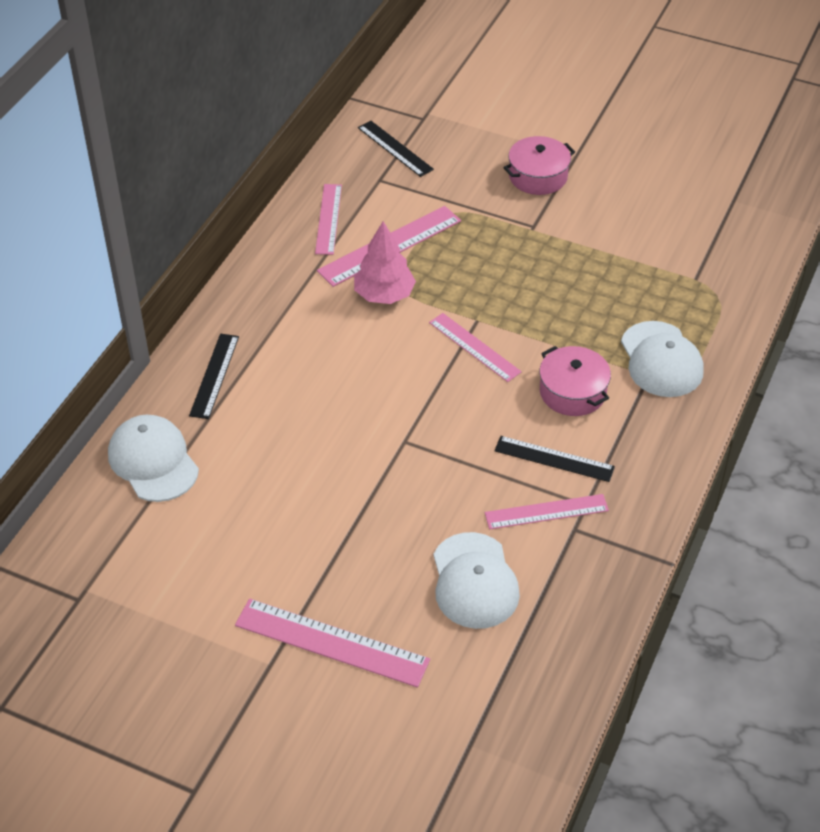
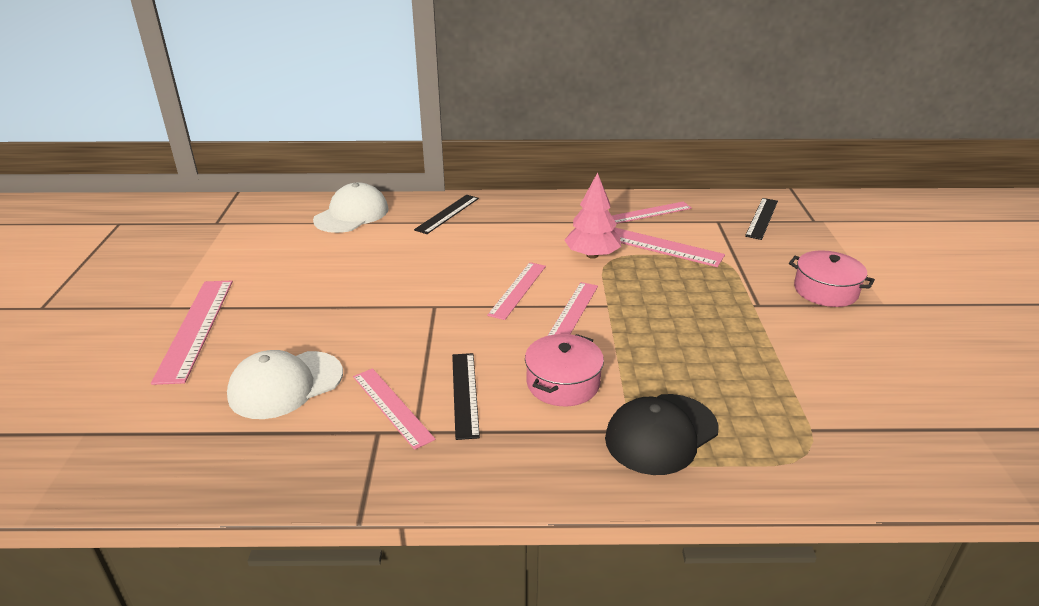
camera: 65 degrees right, 15 degrees down
black ruler [189,333,239,419] -> black ruler turned 45 degrees counterclockwise [414,195,479,234]
white cap [621,321,704,397] -> black cap [605,394,719,475]
none -> pink ruler [487,262,546,320]

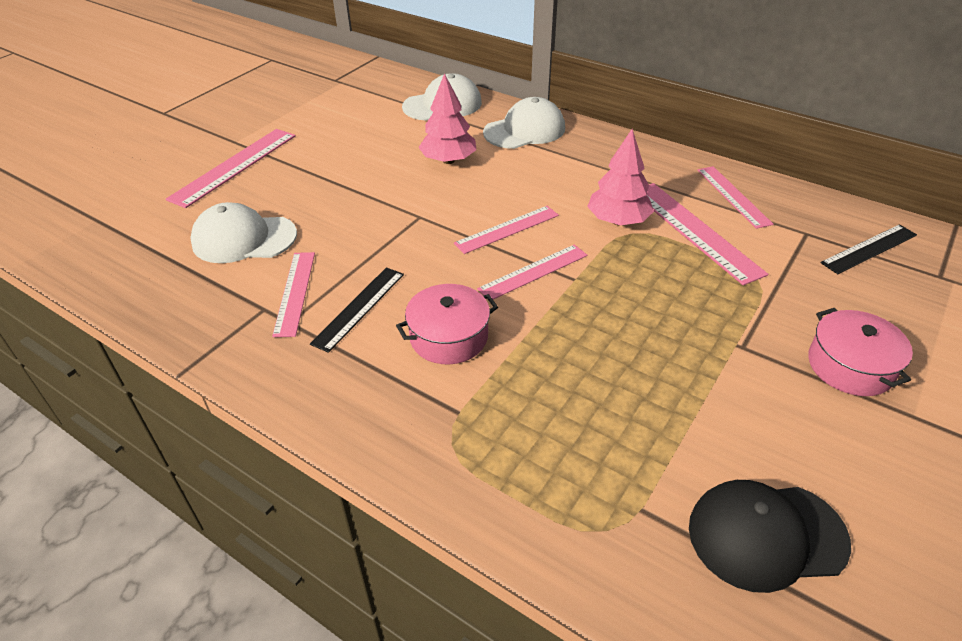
camera: 35 degrees right, 10 degrees up
black ruler [414,195,479,234] -> white cap [483,97,565,149]
black cap [605,394,719,475] -> black cap moved to [689,480,851,593]
pink ruler [611,201,692,224] -> pink ruler turned 60 degrees clockwise [698,166,774,229]
none -> pink tree [418,73,477,164]

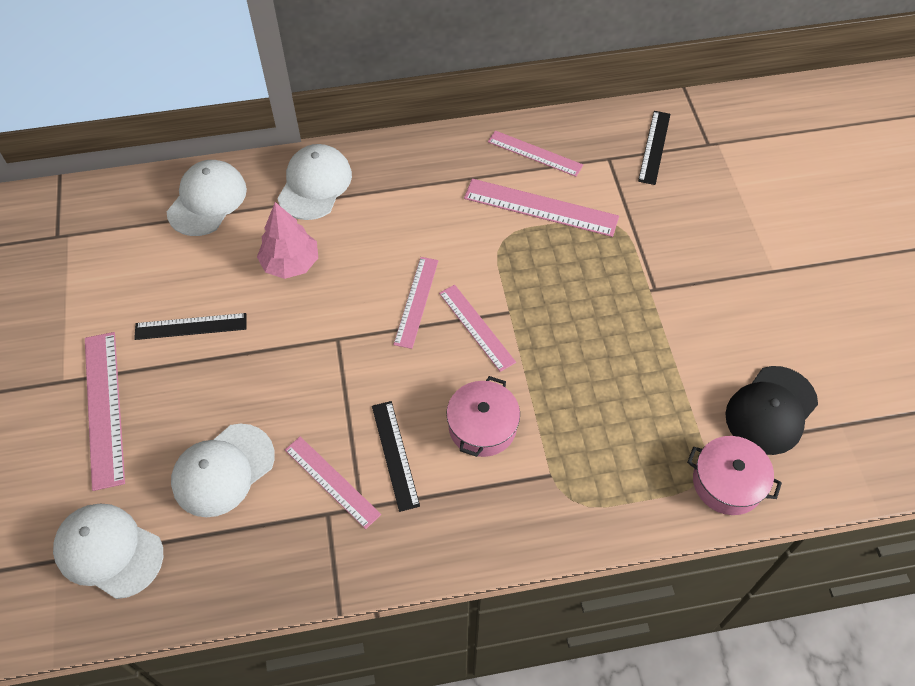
camera: 45 degrees left, 15 degrees up
pink ruler [477,245,587,301] -> pink ruler turned 45 degrees counterclockwise [439,285,516,372]
pink tree [587,129,654,225] -> none
pink pot [808,308,913,396] -> pink pot moved to [687,436,782,515]
none -> white cap [53,504,163,599]
none -> black ruler [134,313,246,340]

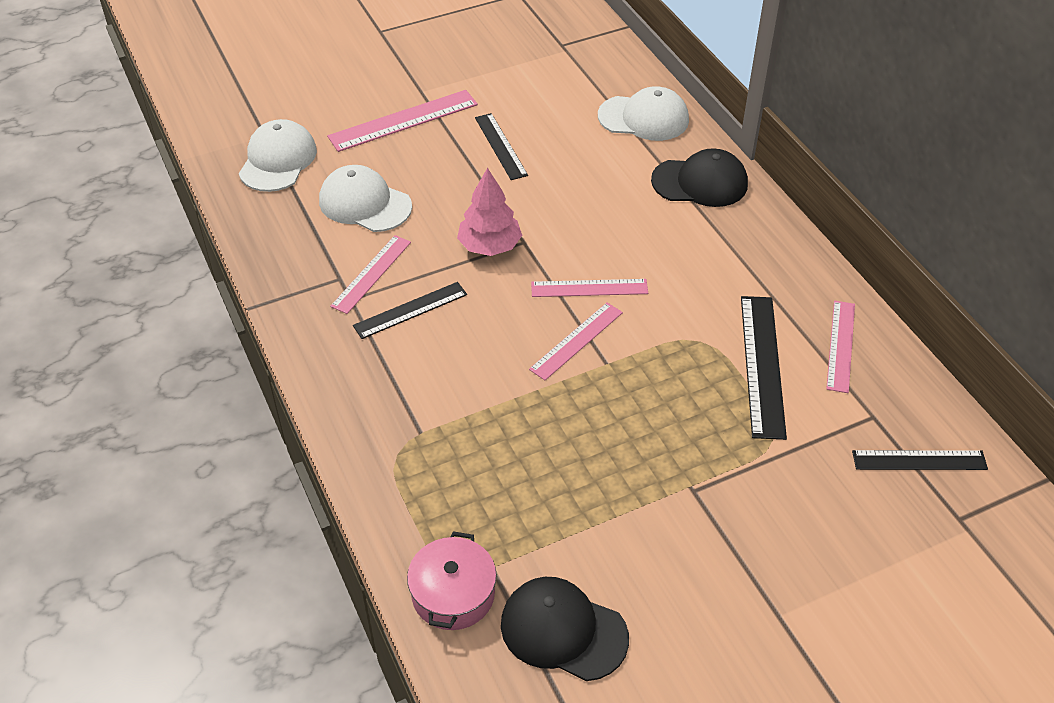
camera: 75 degrees right, 10 degrees down
pink tree [257,202,318,279] -> pink tree moved to [457,168,522,256]
white cap [277,144,352,220] -> black cap [651,148,748,207]
pink pot [446,376,520,457] -> none
pink ruler [464,179,619,237] -> black ruler [741,296,787,440]

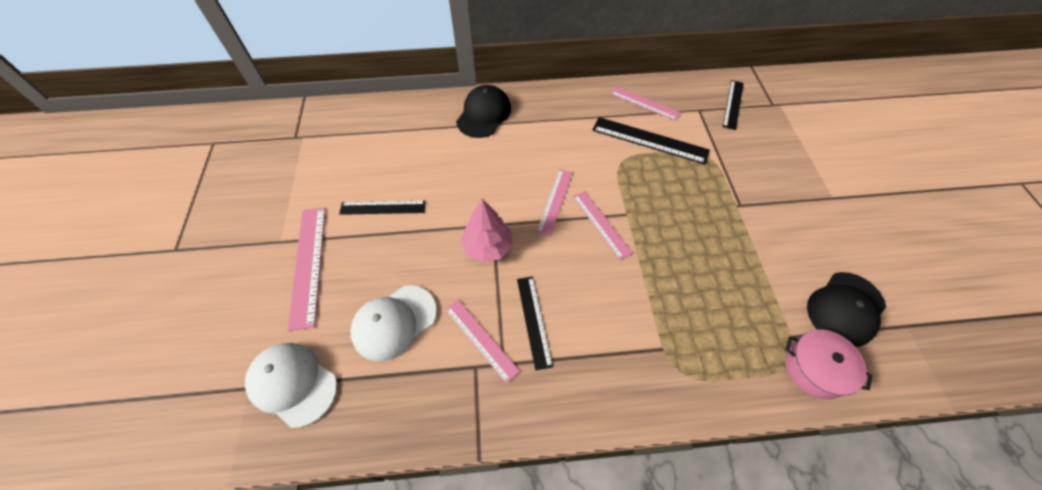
camera: 70 degrees left, 10 degrees up
white cap [598,87,689,141] -> none

